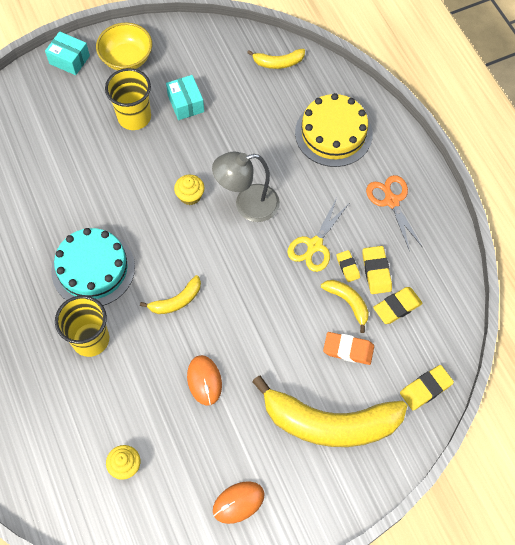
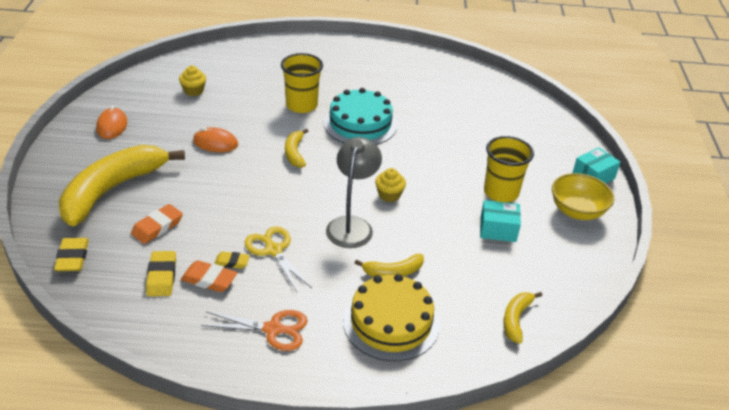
camera: 115 degrees right, 25 degrees down
yellow banana [321,280,369,333] -> yellow banana moved to [355,254,424,277]
yellow eraser [362,246,392,294] -> orange eraser [181,260,237,292]

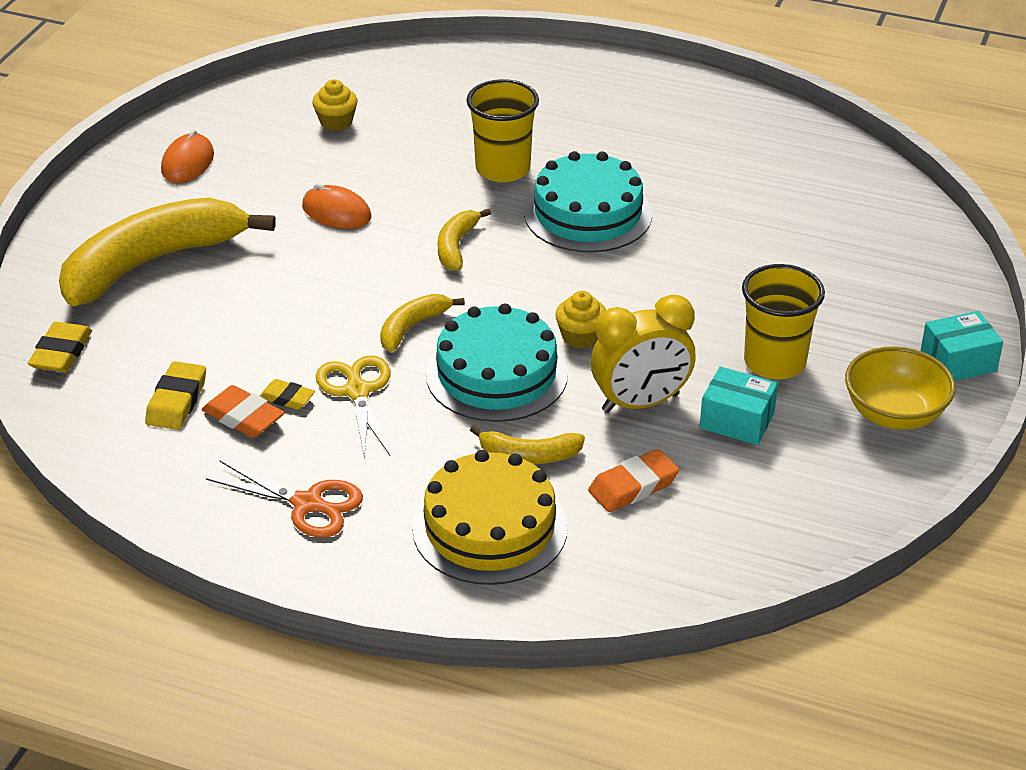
camera: 20 degrees right, 0 degrees up
orange eraser [131,204,183,244] -> orange eraser moved to [588,449,679,512]
grey lamp [326,137,382,248] -> turquoise cake [426,304,568,422]
yellow banana [503,292,542,344] -> yellow banana moved to [380,294,465,352]
none -> yellow clock [591,294,696,413]

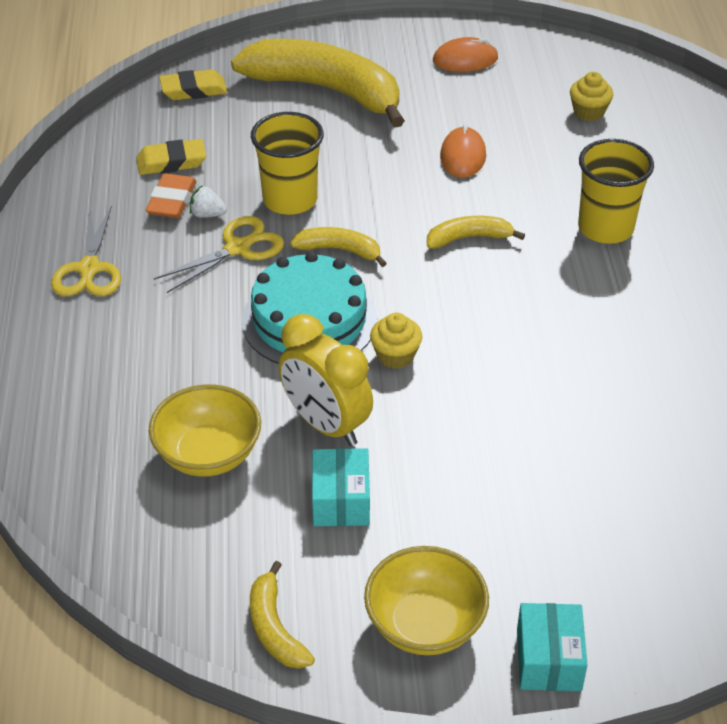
camera: 65 degrees right, 5 degrees up
orange scissors [206,461,363,538] -> yellow scissors [51,206,121,296]
yellow eraser [260,379,315,410] -> white strawberry [190,185,227,218]
yellow cake [412,450,568,585] -> none
yellow banana [470,425,585,464] -> yellow banana moved to [250,561,315,669]
turquoise cake [524,151,652,252] -> none
orange eraser [588,449,679,512] -> yellow bowl [149,384,261,477]
yellow cup [742,264,825,379] -> yellow cup moved to [251,112,324,215]
turquoise box [921,311,1003,381] -> turquoise box turned 45 degrees clockwise [517,603,588,691]

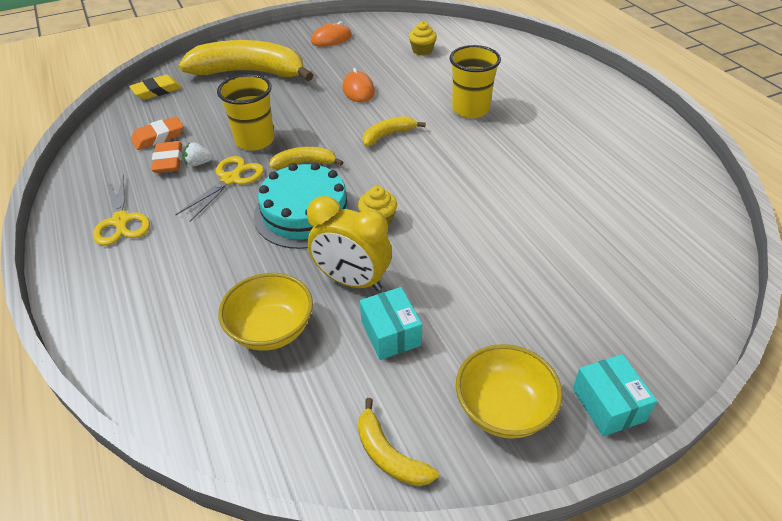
camera: 20 degrees left, 0 degrees up
yellow eraser [136,139,206,175] -> orange eraser [131,116,184,150]

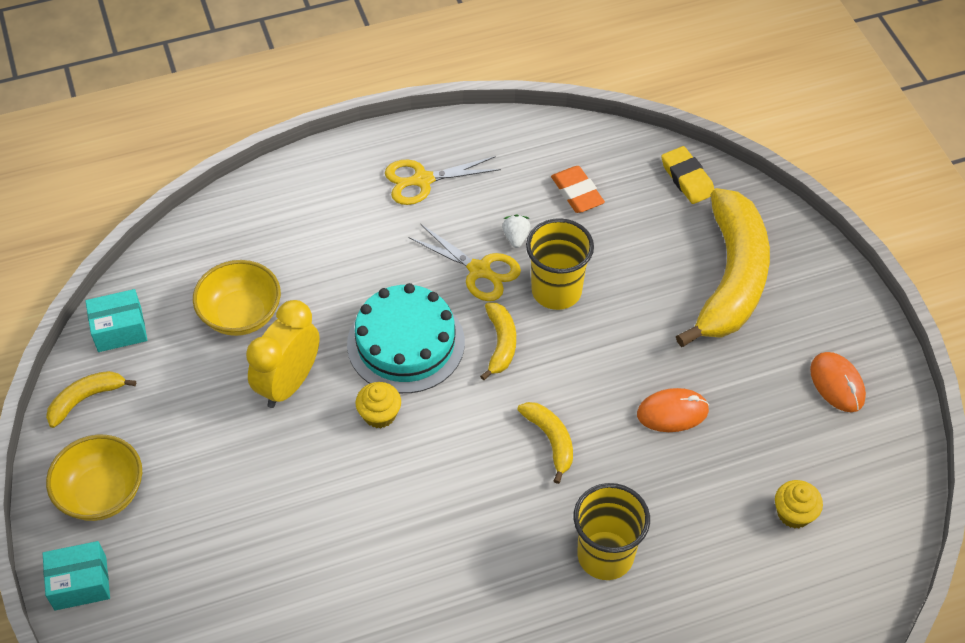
camera: 95 degrees right, 10 degrees up
orange eraser [152,141,182,173] -> none
turquoise box [360,287,422,360] -> turquoise box moved to [85,289,147,352]

